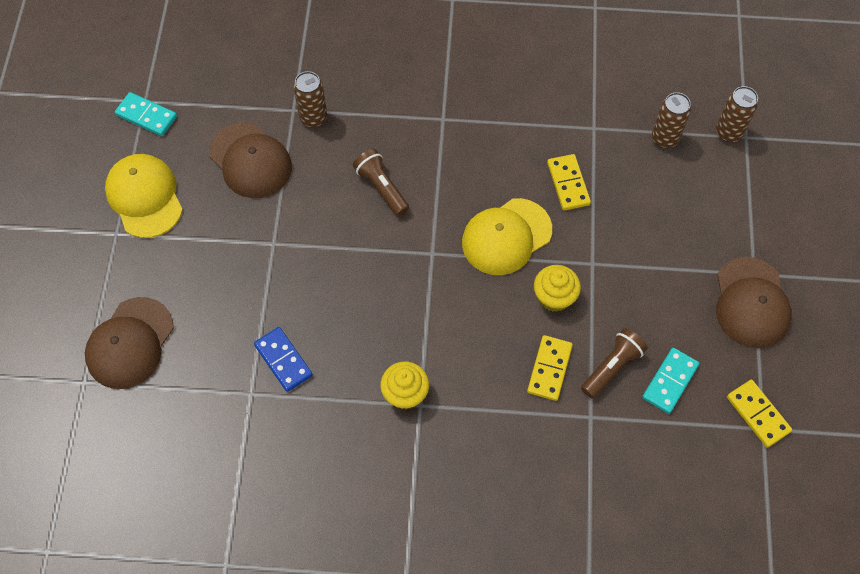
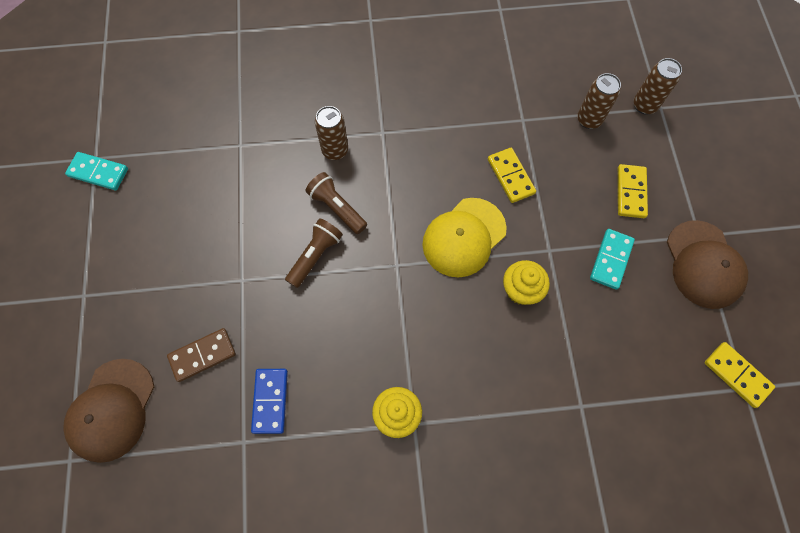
camera: 10 degrees left, 5 degrees up
yellow cap [105,154,183,238] -> none
brown cap [209,122,292,198] -> none
blue domino [254,327,313,392] -> blue domino turned 45 degrees clockwise [251,369,288,434]
brown can [293,71,327,128] -> brown can moved to [315,106,348,160]
yellow domino [527,335,573,401] -> yellow domino moved to [618,164,648,218]
brown flashlight [581,328,648,399] -> brown flashlight moved to [285,218,343,288]
turquoise domino [642,348,699,414] -> turquoise domino moved to [590,229,635,290]
none -> brown domino [167,328,236,382]

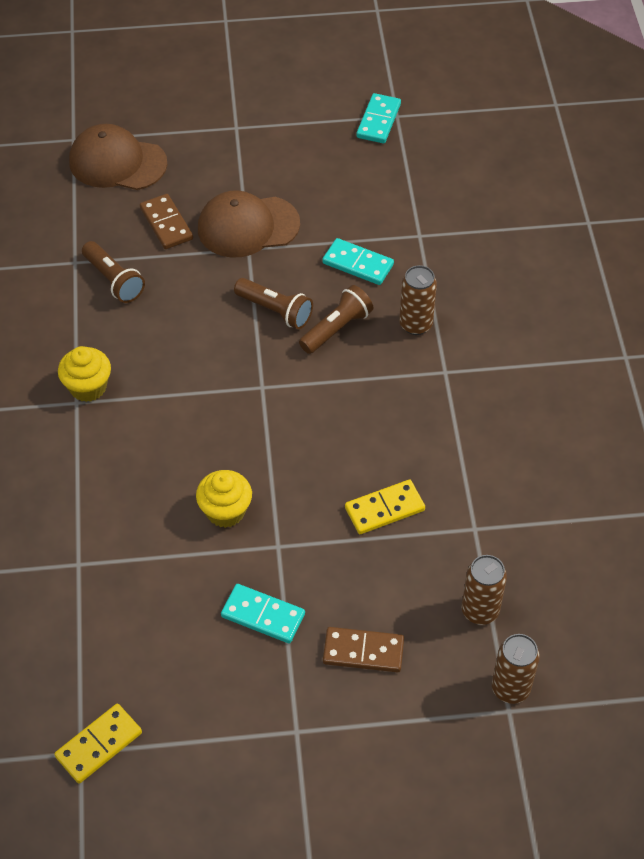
camera: 90 degrees right, 15 degrees down
blue domino [251,369,288,434] -> brown flashlight [82,241,145,303]
yellow cap [422,198,507,278] -> none
yellow domino [618,164,648,218] -> brown domino [323,627,404,672]
brown cap [667,220,748,309] -> brown cap moved to [198,190,300,258]
none -> turquoise domino [322,238,394,285]

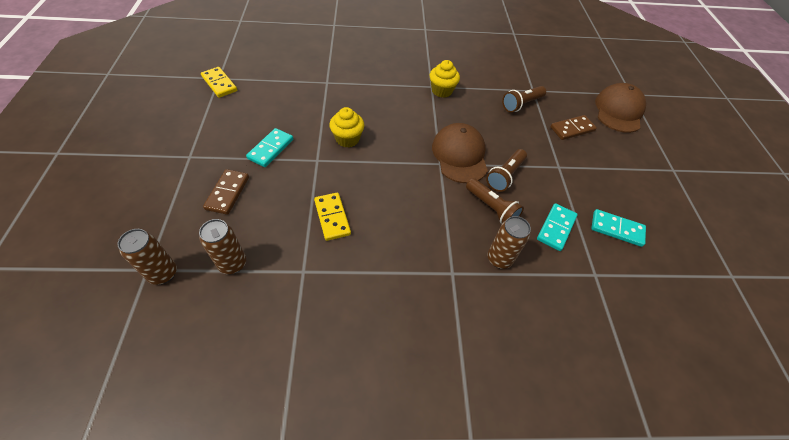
camera: 90 degrees right, 0 degrees up
brown cap [198,190,300,258] -> brown cap moved to [432,123,488,183]
turquoise domino [356,93,401,143] -> turquoise domino moved to [591,209,646,247]

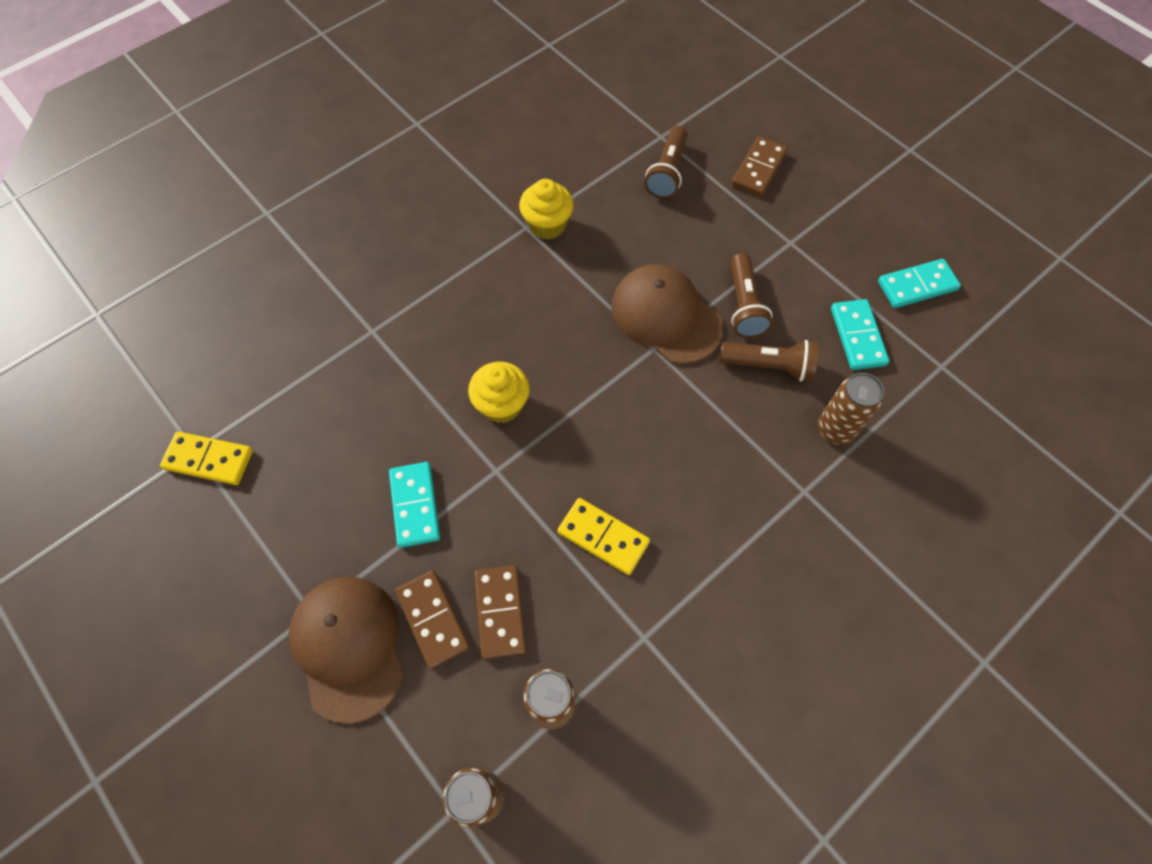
camera: 35 degrees left, 10 degrees up
brown cap [595,83,646,133] -> brown cap moved to [289,577,404,724]
none -> brown domino [474,565,527,660]

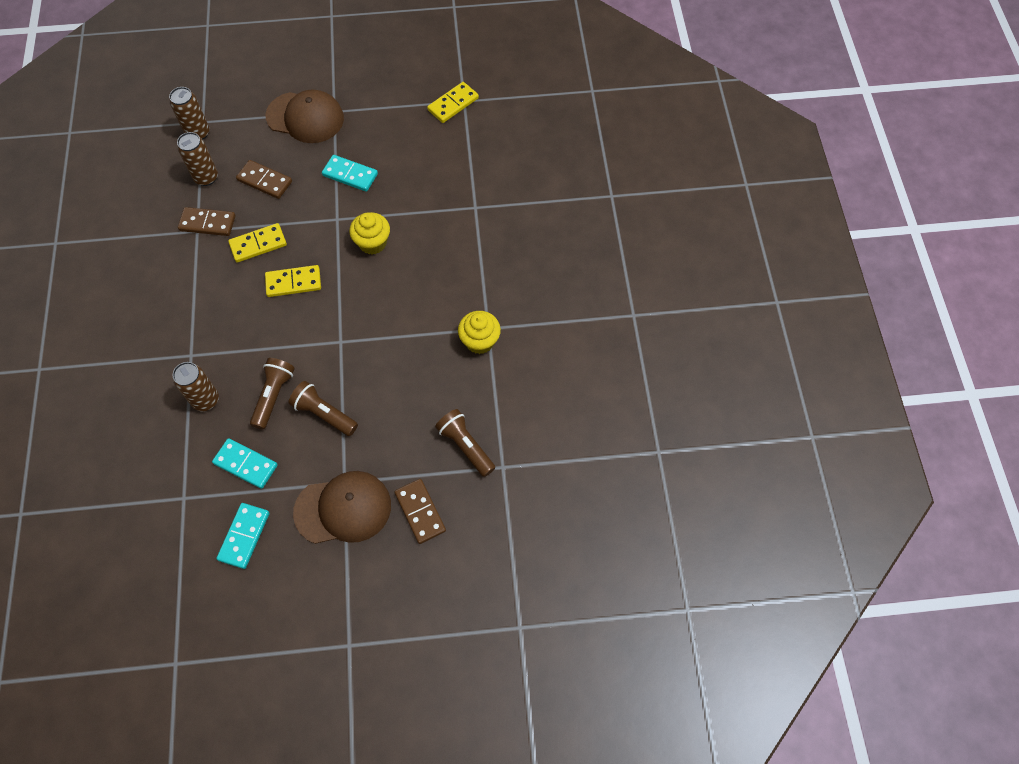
camera: 125 degrees right, 0 degrees up
brown domino [395,570,470,669] -> brown domino moved to [178,207,236,236]
brown cap [611,264,723,364] -> brown cap moved to [293,471,391,544]
brown flashlight [720,340,818,382] -> brown flashlight turned 150 degrees clockwise [250,358,295,429]
none -> yellow domino [265,265,321,297]

